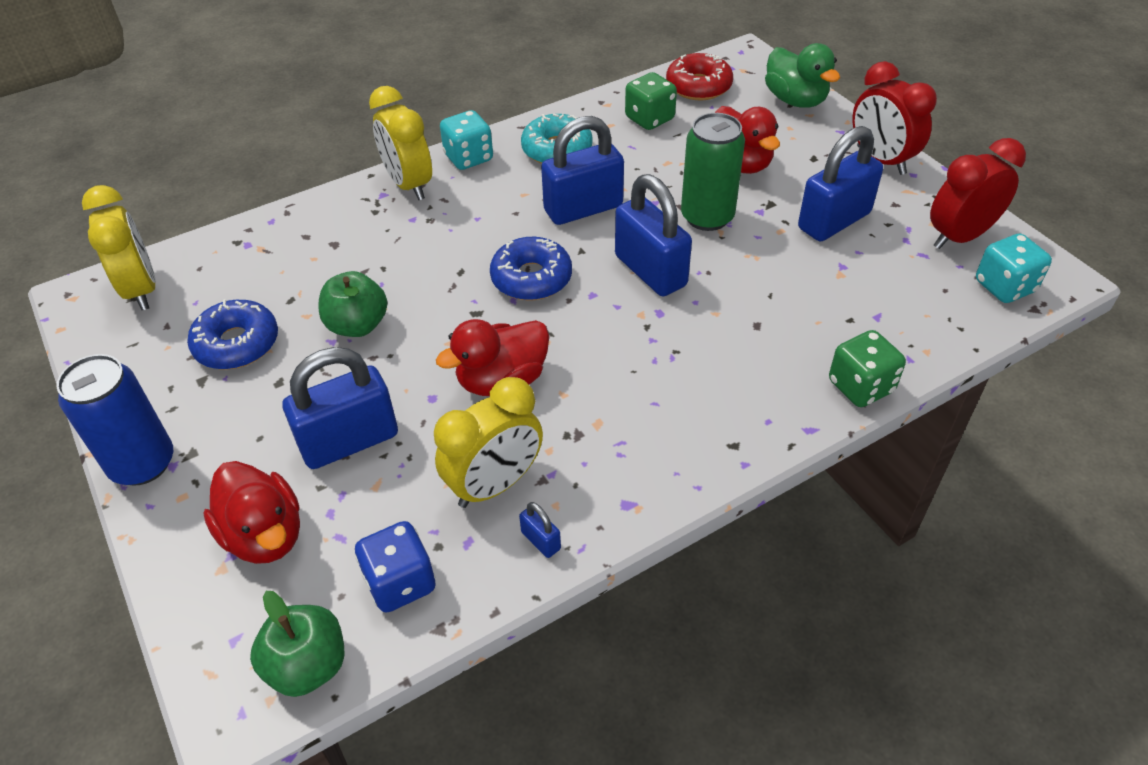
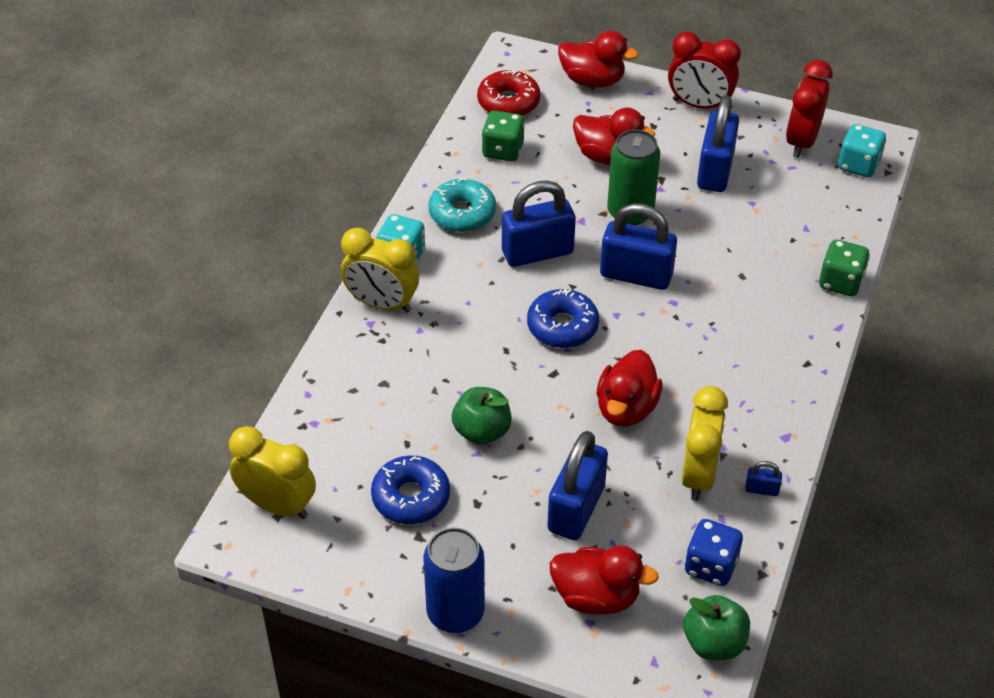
camera: 40 degrees left, 0 degrees up
blue padlock [541,116,624,225] -> blue padlock turned 45 degrees clockwise [502,181,576,267]
green duck [765,43,840,108] -> red duck [558,31,638,88]

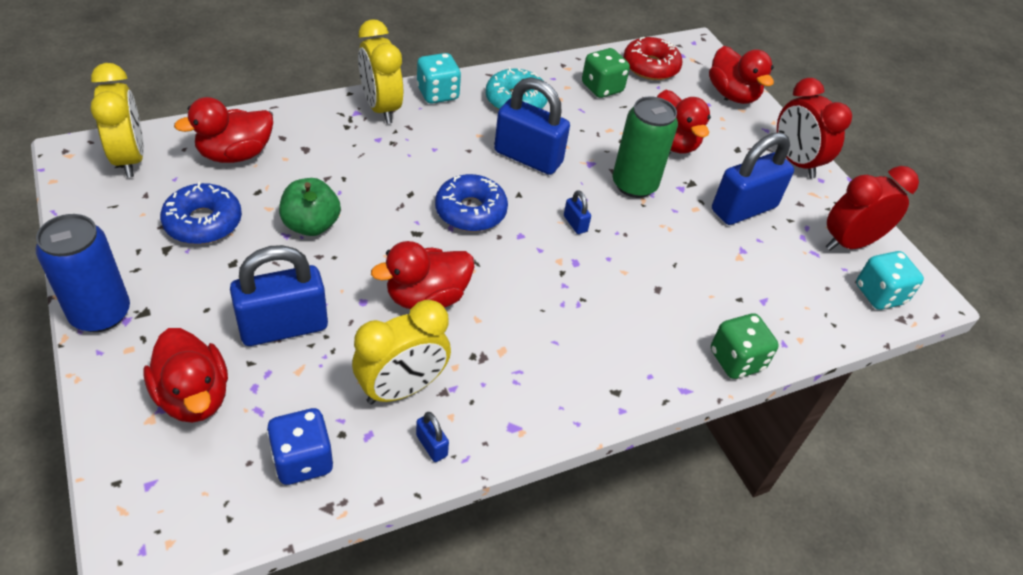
camera: 40 degrees right, 0 degrees up
blue padlock [600,203,677,290] -> blue padlock [564,190,591,234], size x0.42
green apple [683,595,750,660] -> none
none -> red duck [174,97,273,163]

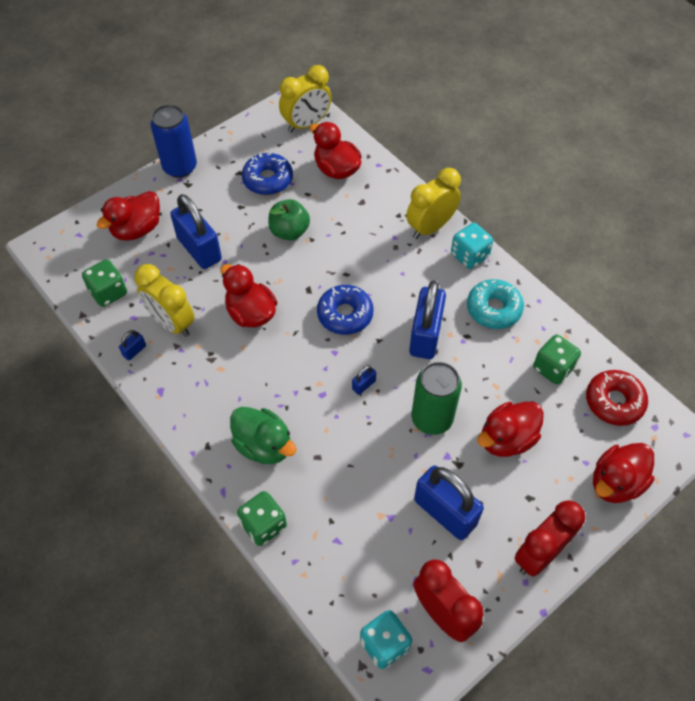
camera: 80 degrees right, 10 degrees up
blue dice [267,408,334,485] -> green dice [82,260,127,307]
none -> green duck [230,407,296,464]

